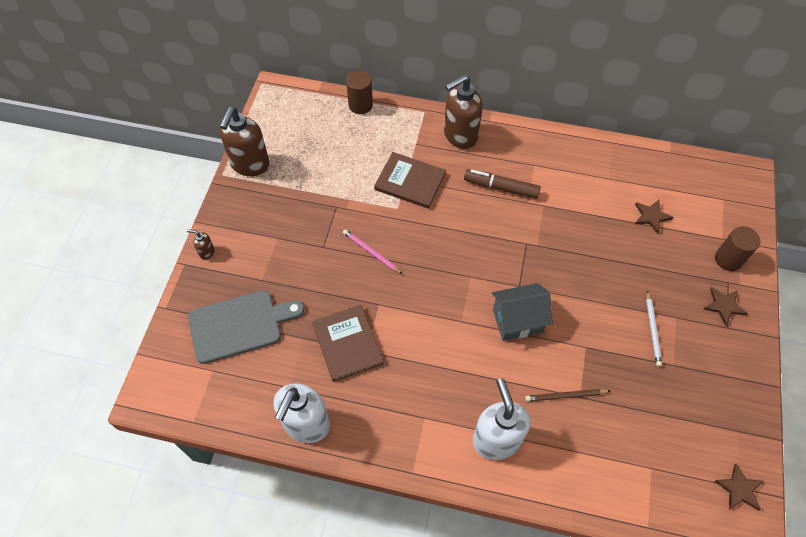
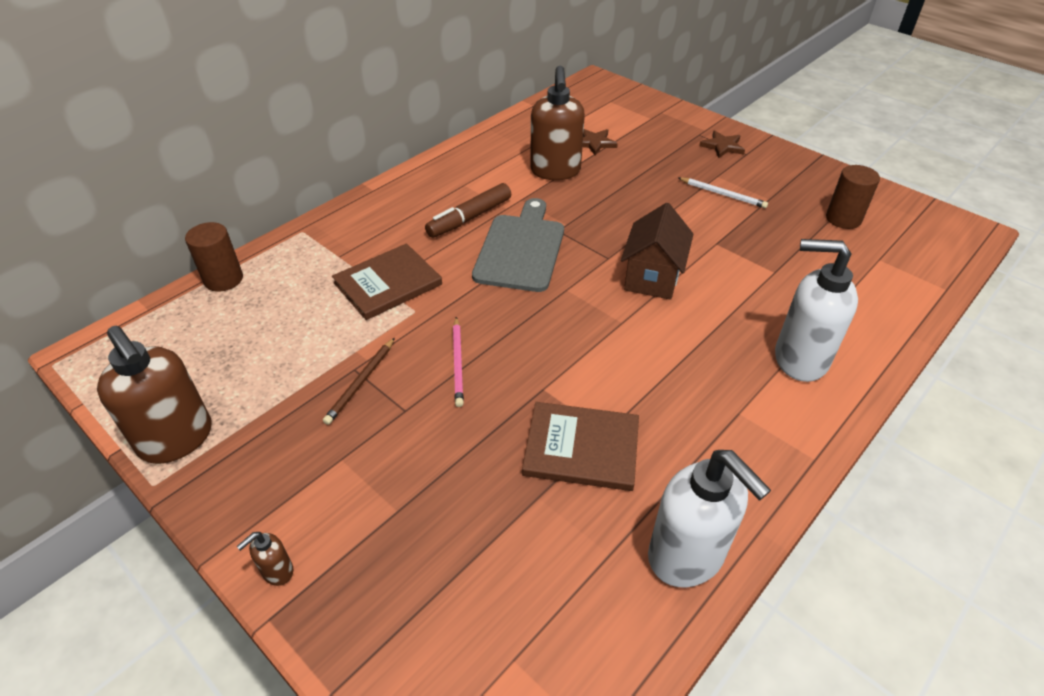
camera: 60 degrees left, 15 degrees down
grey cutting board [188,290,304,364] -> grey cutting board moved to [472,198,564,292]
pink pencil [343,229,402,274] -> pink pencil turned 75 degrees counterclockwise [453,317,464,407]
brown soap dispenser [444,74,483,149] -> brown soap dispenser moved to [530,66,585,180]
grey house [492,283,553,341] -> brown house [621,203,694,300]
brown pencil [525,389,610,402] -> brown pencil moved to [323,338,395,425]
brown cylinder [715,226,760,271] -> brown cylinder moved to [826,165,880,229]
brown star [715,463,763,511] -> none

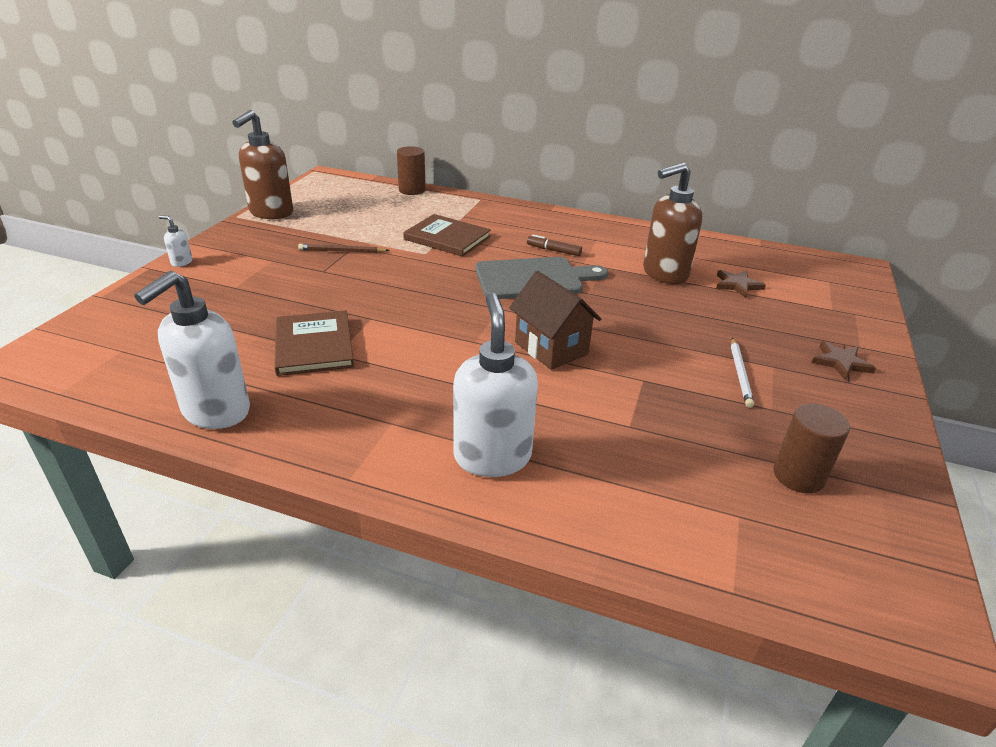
camera: 65 degrees right, 10 degrees down
brown soap dispenser [236,532,293,586] -> white soap dispenser [159,215,192,267]
brown marker [425,183,511,238] -> brown marker [527,234,582,256], size x0.62
pink pencil [453,317,464,407] -> none
brown house [621,203,694,300] -> brown house turned 60 degrees clockwise [509,271,601,370]

